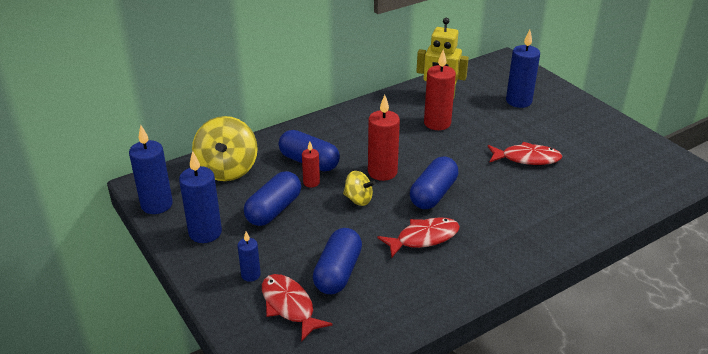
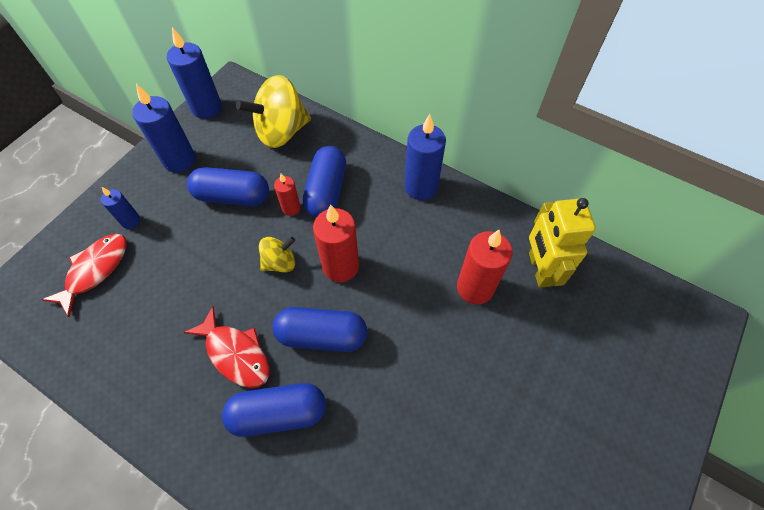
camera: 65 degrees right, 25 degrees up
blue capsule [313,228,362,294] -> blue capsule moved to [222,383,326,437]
yellow spinning top [343,171,376,206] -> yellow spinning top turned 120 degrees counterclockwise [259,237,295,272]
red fish [488,142,562,165] -> none
blue candle [506,30,540,108] -> blue candle moved to [404,114,446,200]

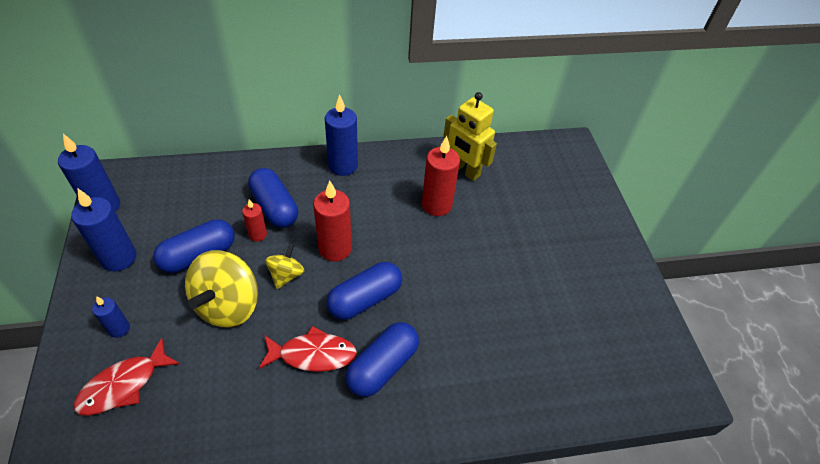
camera: 45 degrees left, 10 degrees down
red fish [42,234,127,318] -> red fish turned 120 degrees counterclockwise [73,338,180,416]
yellow spinning top [236,75,311,148] -> yellow spinning top moved to [185,250,258,328]

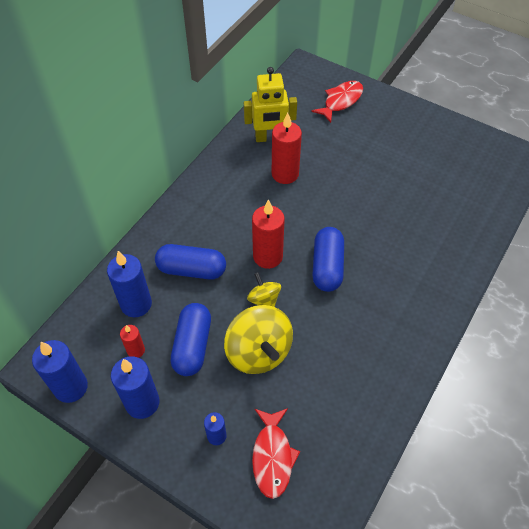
camera: 45 degrees left, 5 degrees up
red candle [242,199,267,242] -> red candle moved to [120,325,145,358]
red fish [259,326,357,372] -> red fish moved to [311,81,363,123]
blue candle [325,94,358,176] -> blue candle moved to [107,251,152,317]
blue capsule [346,322,419,397] -> none

